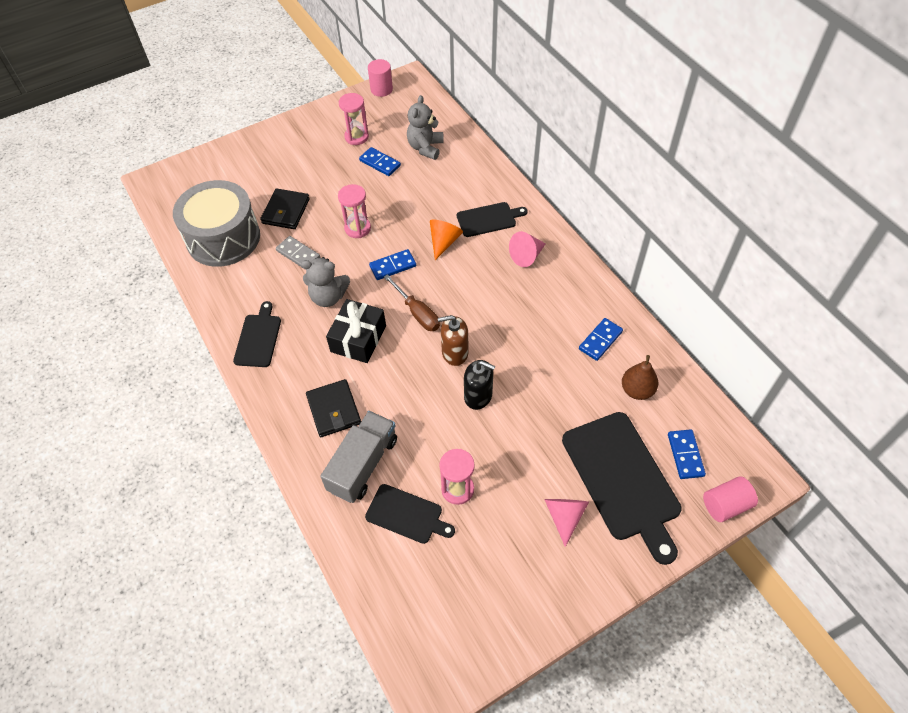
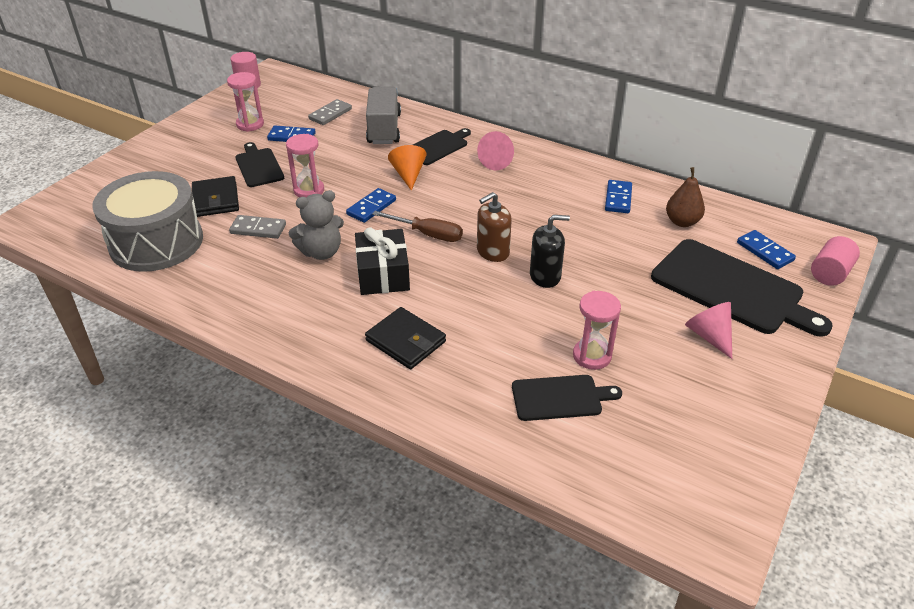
camera: 30 degrees left, 15 degrees down
black cutting board [233,301,281,367] -> black cutting board moved to [235,142,284,187]
grey truck [320,411,397,503] -> grey truck moved to [366,86,401,144]
grey teddy bear [407,95,444,160] -> grey domino [308,99,352,125]

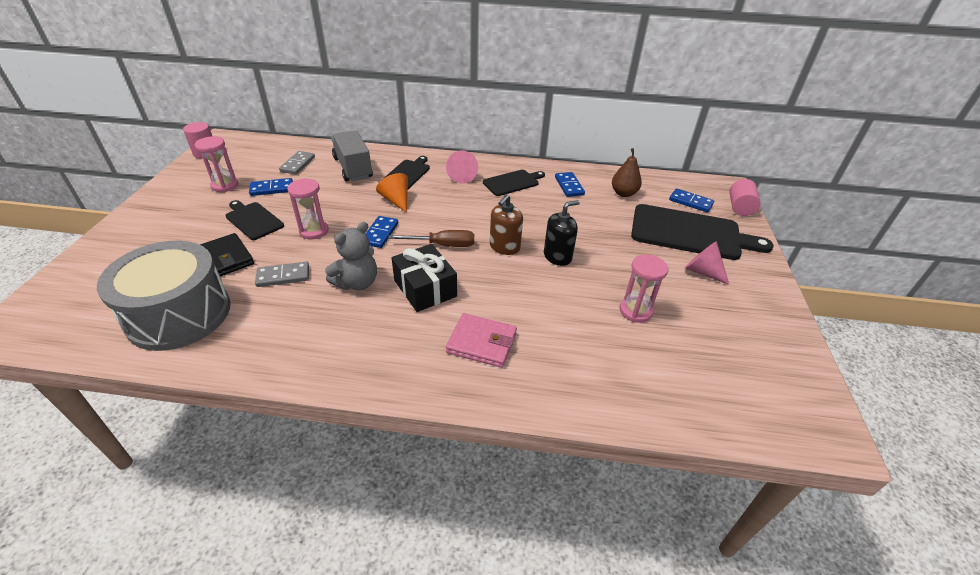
camera: 25 degrees left, 0 degrees up
black wallet [365,307,446,369] -> pink wallet [446,313,517,368]
black cutting board [512,375,622,421] -> black cutting board moved to [483,170,545,196]

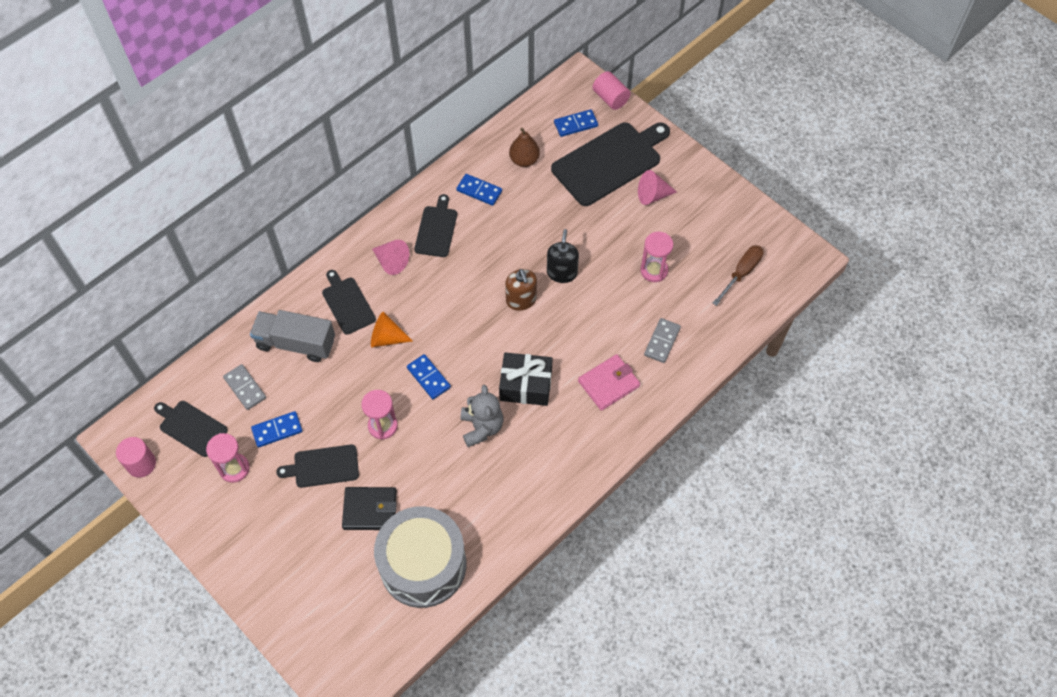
camera: 50 degrees left, 20 degrees up
blue domino [249,178,293,196] -> blue domino turned 45 degrees clockwise [251,411,302,448]
grey domino [255,262,309,287] -> grey domino moved to [644,318,681,363]
brown screwdriver [388,230,474,247] -> brown screwdriver moved to [713,245,763,306]
none -> black cutting board [154,401,228,457]

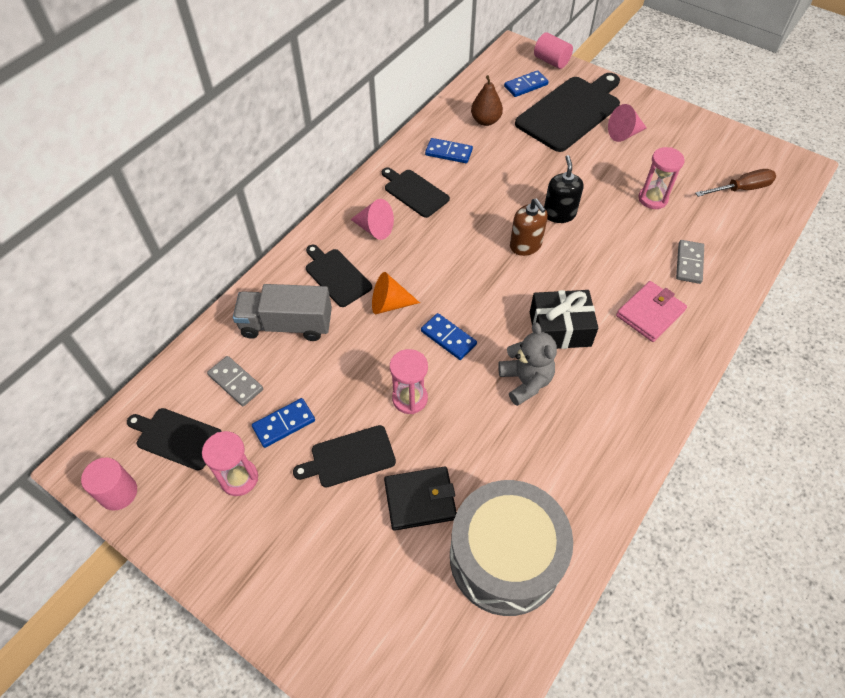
camera: 10 degrees left, 5 degrees down
black cutting board [414,194,457,257] -> black cutting board turned 45 degrees counterclockwise [382,167,450,218]
brown screwdriver [713,245,763,306] -> brown screwdriver turned 45 degrees clockwise [695,169,776,197]

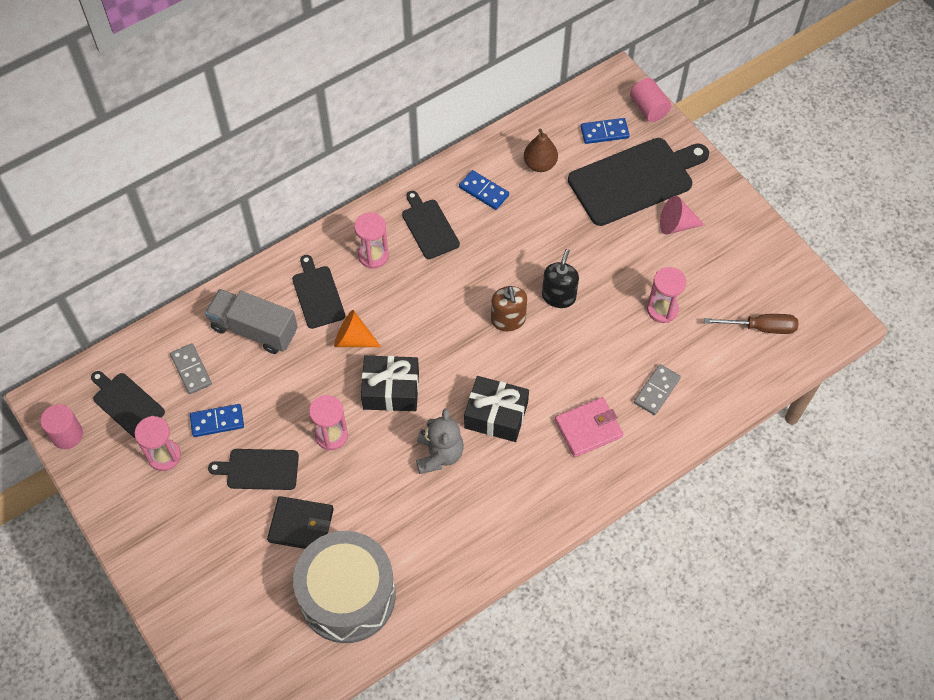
camera: 20 degrees right, 5 degrees up
pink cone [350,199,394,240] -> pink hourglass [354,212,389,269]
blue domino [421,313,477,360] -> black gift [361,356,419,411]

